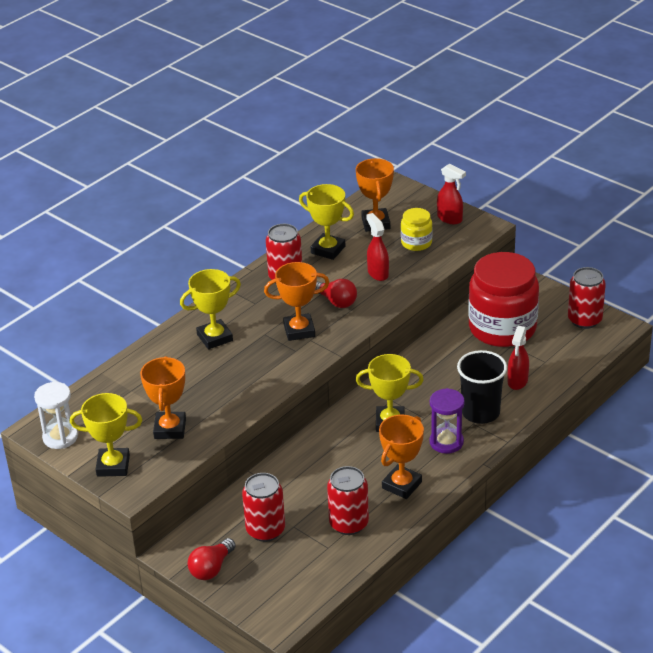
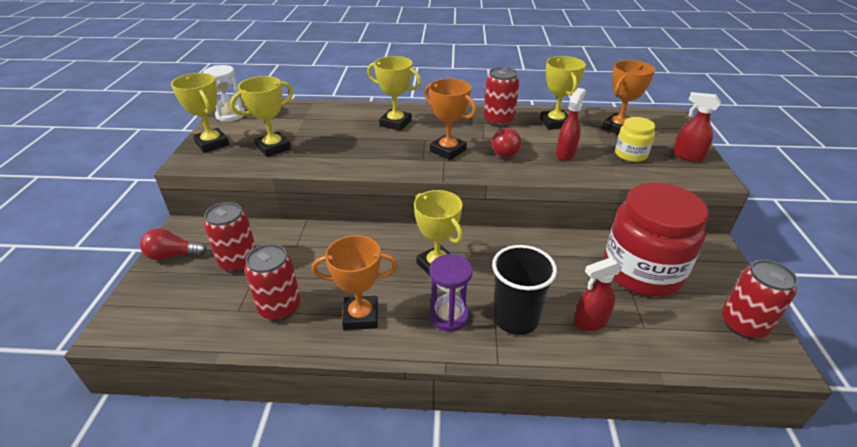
camera: 50 degrees right, 0 degrees up
orange trophy [140,356,186,439] -> yellow trophy [230,76,293,157]
red spray bottle [437,163,466,224] -> red spray bottle turned 120 degrees clockwise [673,92,721,162]

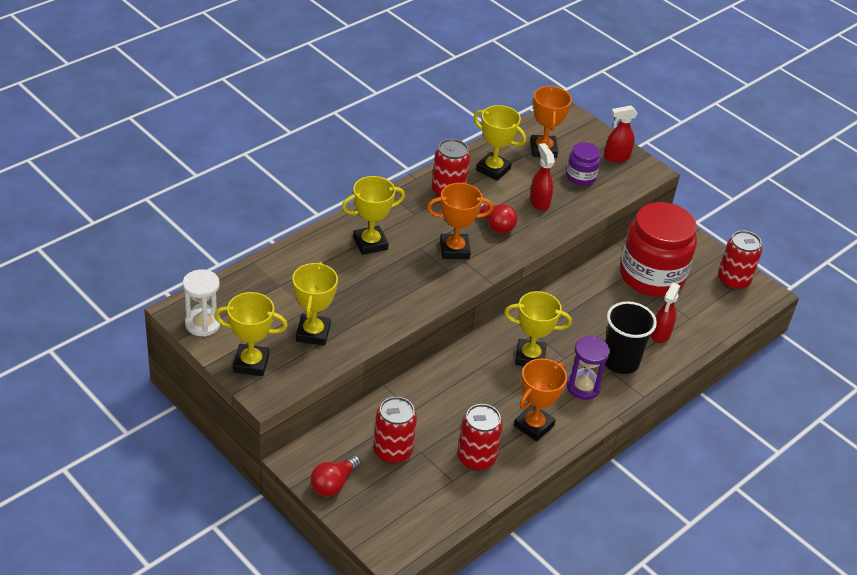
camera: 50 degrees left, 5 degrees up
yellow jar [615,117,655,162] -> purple jar [566,142,600,186]

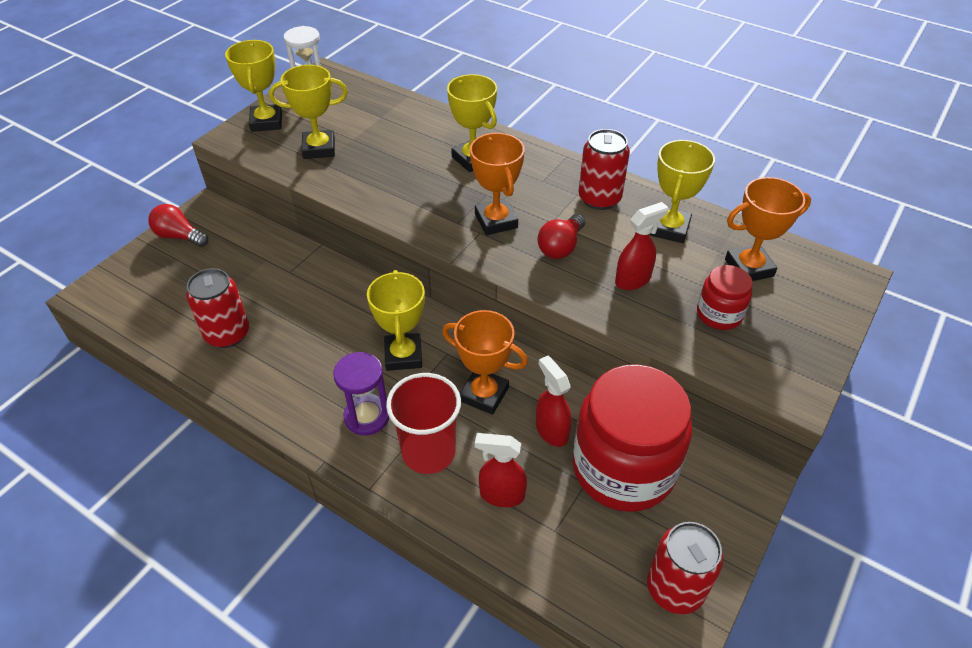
camera: 80 degrees right, 5 degrees up
red can [373,397,417,464] -> none
orange trophy [514,358,567,442] -> orange trophy moved to [442,310,528,415]
purple jar [566,142,600,186] -> red jar [697,265,753,330]
red spray bottle [604,105,638,162] -> red spray bottle moved to [536,356,571,447]
black cup [605,301,657,374] -> red cup [386,373,461,474]

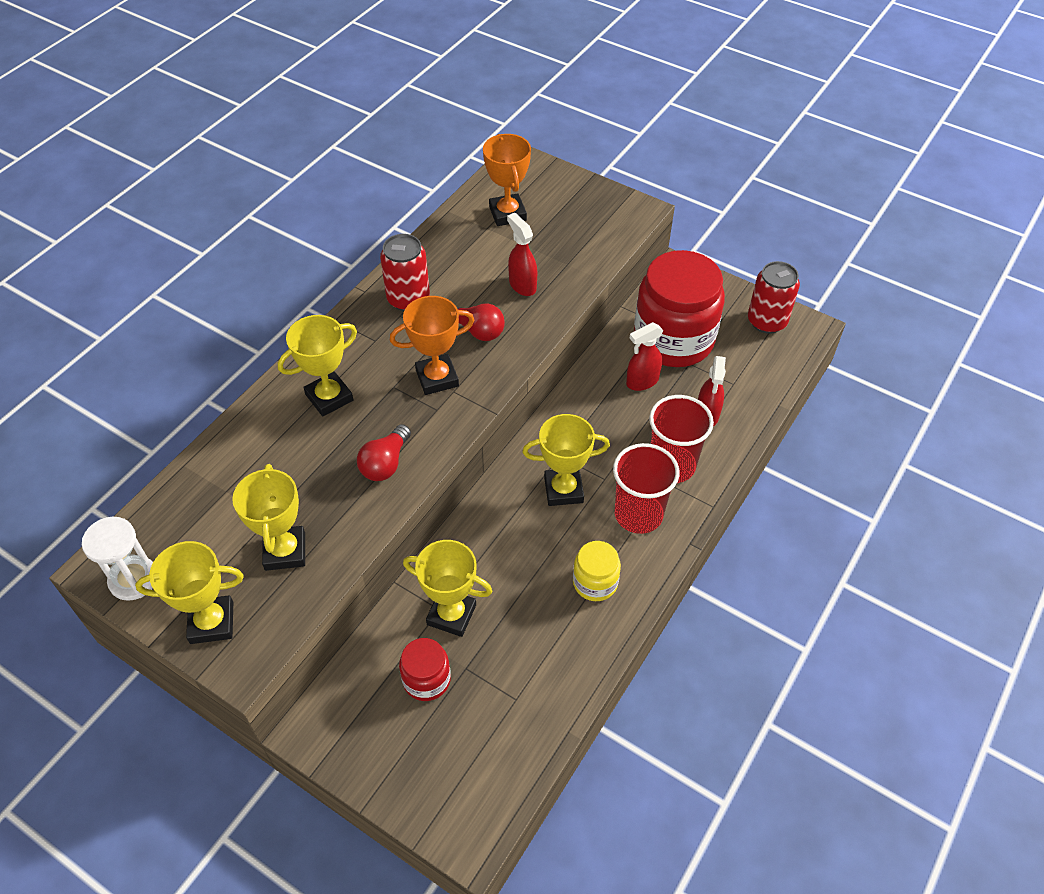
camera: 90 degrees left, 5 degrees up
red light bulb [148,204,208,247] -> red light bulb moved to [357,424,411,481]
red can [186,268,249,348] -> none
purple hourglass [333,352,389,436] -> red cup [613,443,680,534]
orange trophy [442,310,528,415] -> none
yellow trophy [650,140,715,243] -> yellow trophy moved to [403,540,492,637]
red jar [697,265,753,330] -> red jar moved to [399,638,451,701]
none -> yellow jar [573,541,621,601]

